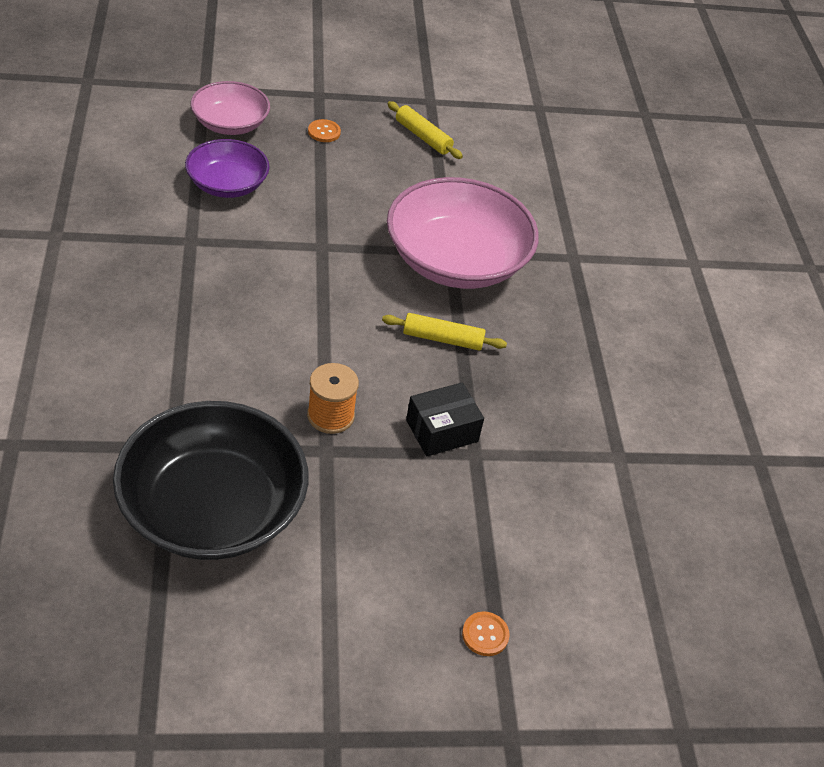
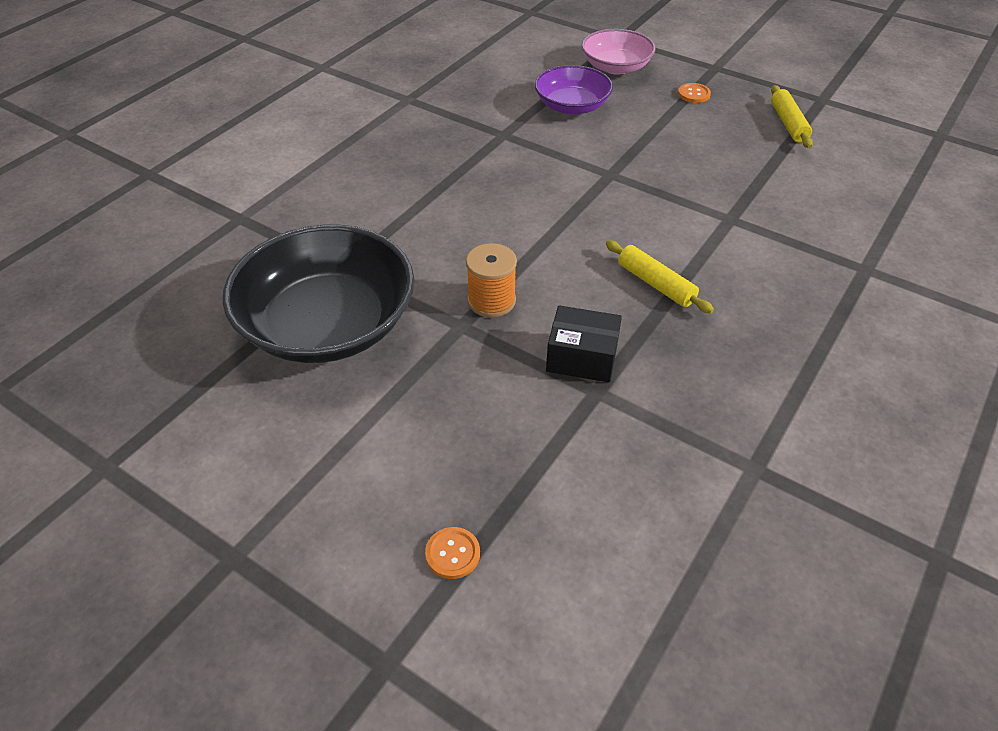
camera: 45 degrees right, 0 degrees up
pink bowl [387,177,539,289] -> none

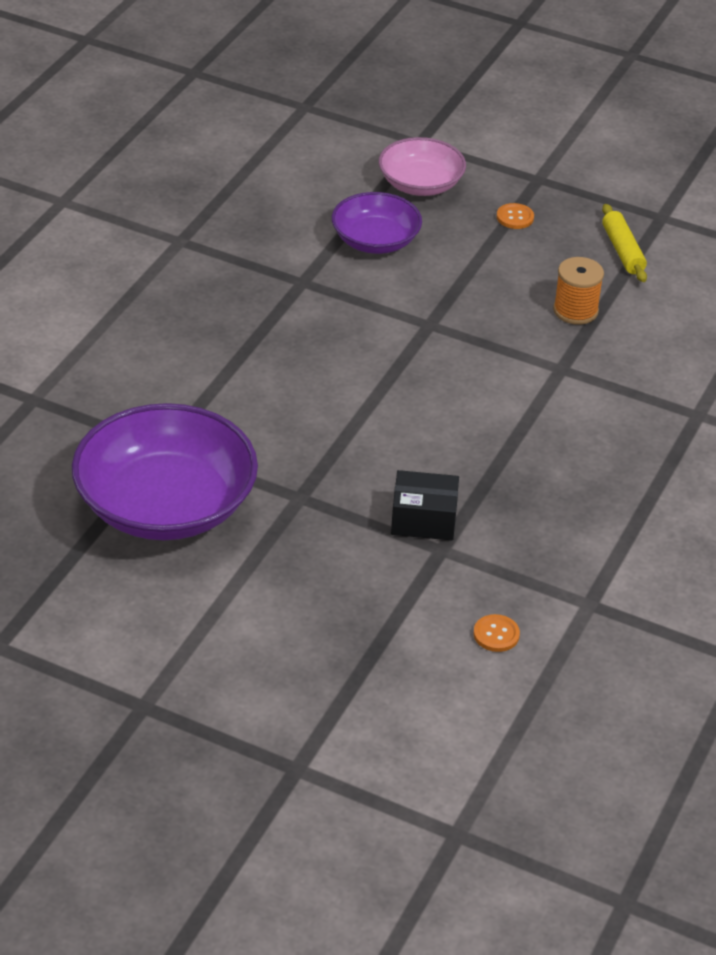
camera: 10 degrees left, 5 degrees down
black bowl [223,225,414,363] -> purple bowl [72,403,258,540]
orange button [425,527,480,579] -> orange button moved to [473,614,520,652]
orange spool [466,243,517,317] -> orange spool moved to [553,257,604,325]
yellow rolling pin [606,240,714,313] -> none

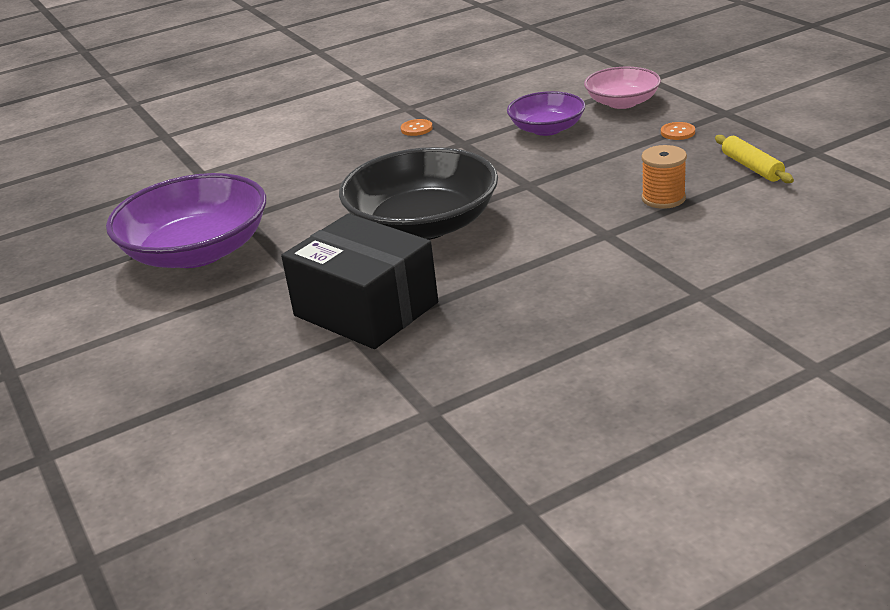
camera: 40 degrees right, 10 degrees down
black box [391,470,459,541] -> black box [281,213,438,349], size x1.88
orange button [473,614,520,652] -> orange button moved to [401,119,433,136]
yellow rolling pin [602,204,647,282] -> yellow rolling pin turned 45 degrees counterclockwise [715,135,794,183]
none -> black bowl [339,147,498,240]

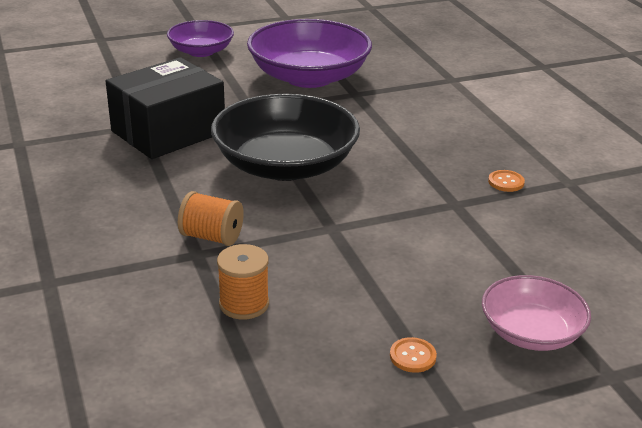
camera: 95 degrees right, 0 degrees up
purple bowl [507,91,585,136] -> purple bowl moved to [167,20,234,57]
yellow rolling pin [715,135,794,183] -> none
none -> orange spool [178,191,244,246]

